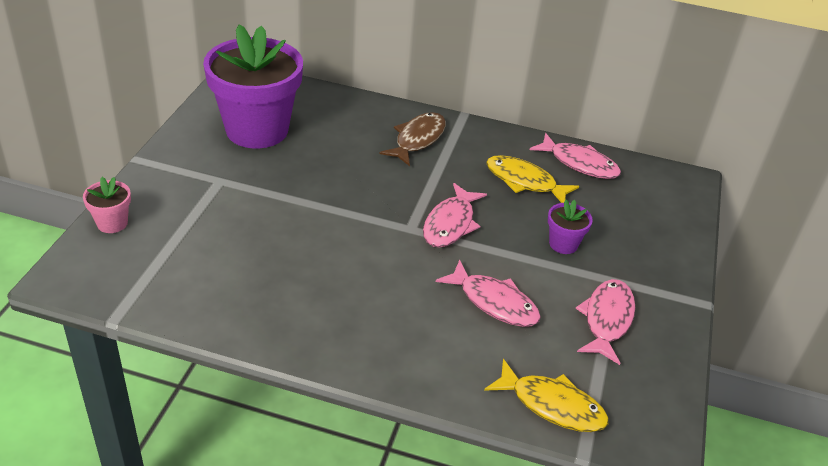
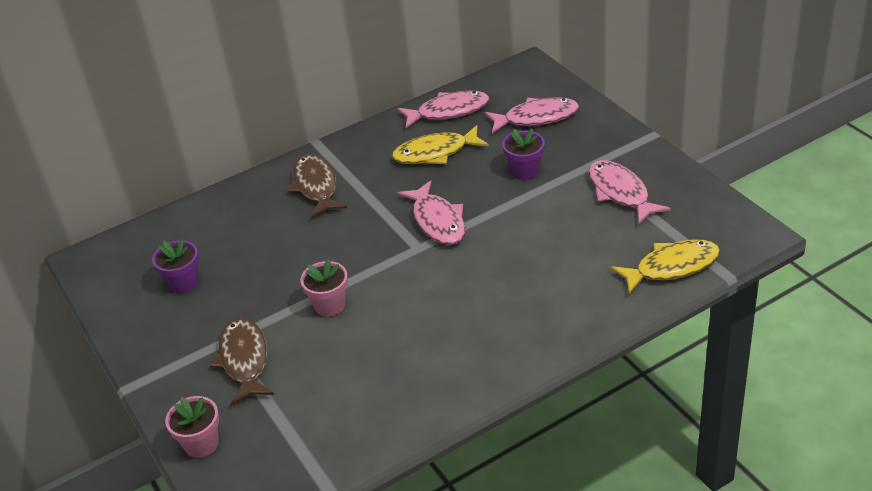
camera: 40 degrees left, 0 degrees up
purple flower pot [203,24,303,148] -> purple flower pot [152,238,199,294], size x0.42
pink fish [436,260,541,327] -> pink fish moved to [485,97,579,133]
none -> brown fish [210,317,274,406]
none -> pink flower pot [300,259,348,316]

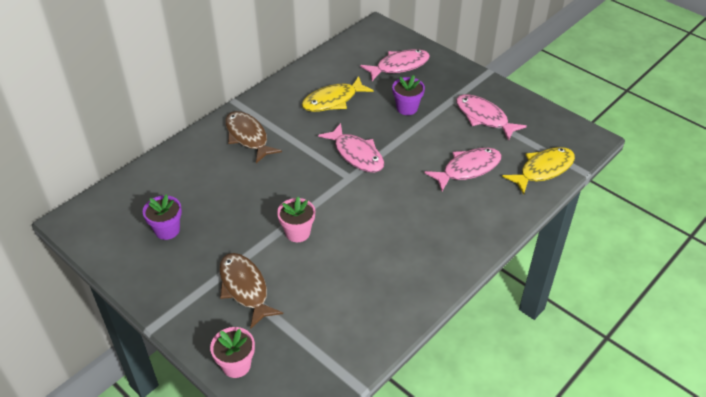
camera: 20 degrees left, 5 degrees up
pink fish [397,91,489,128] -> pink fish moved to [424,148,502,191]

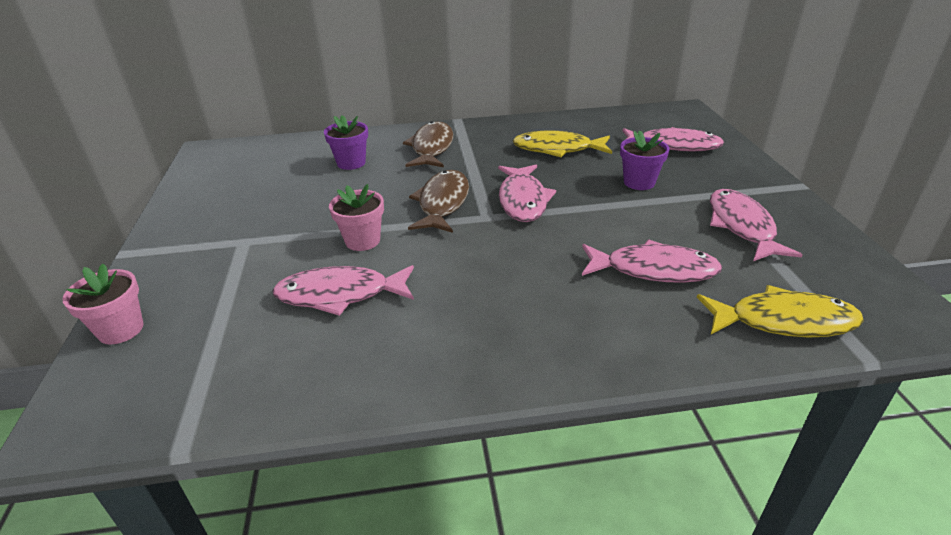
camera: 40 degrees right, 10 degrees down
purple flower pot [143,194,182,240] -> purple flower pot moved to [324,115,368,170]
brown fish [219,253,283,329] -> brown fish moved to [408,170,469,233]
none -> pink fish [272,265,414,316]

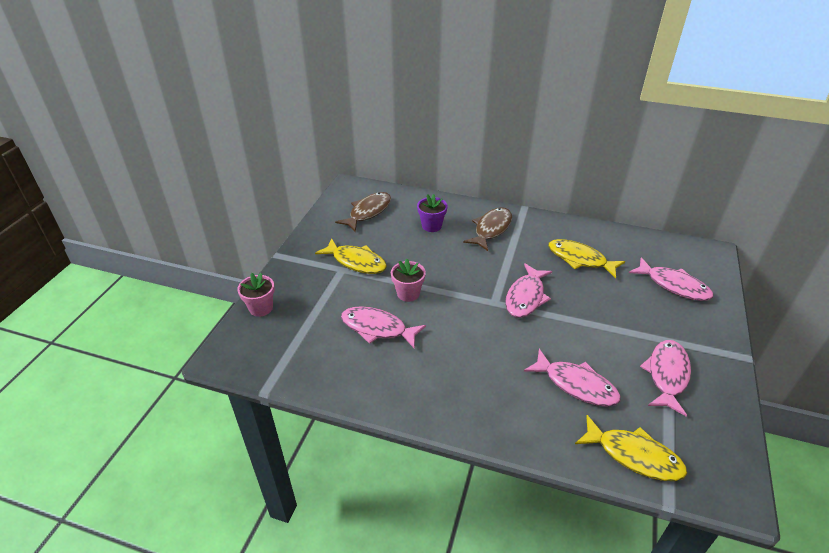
camera: 25 degrees right, 5 degrees up
brown fish [408,170,469,233] -> brown fish moved to [335,192,391,232]
purple flower pot [620,131,670,190] -> none
none -> yellow fish [315,239,387,274]

